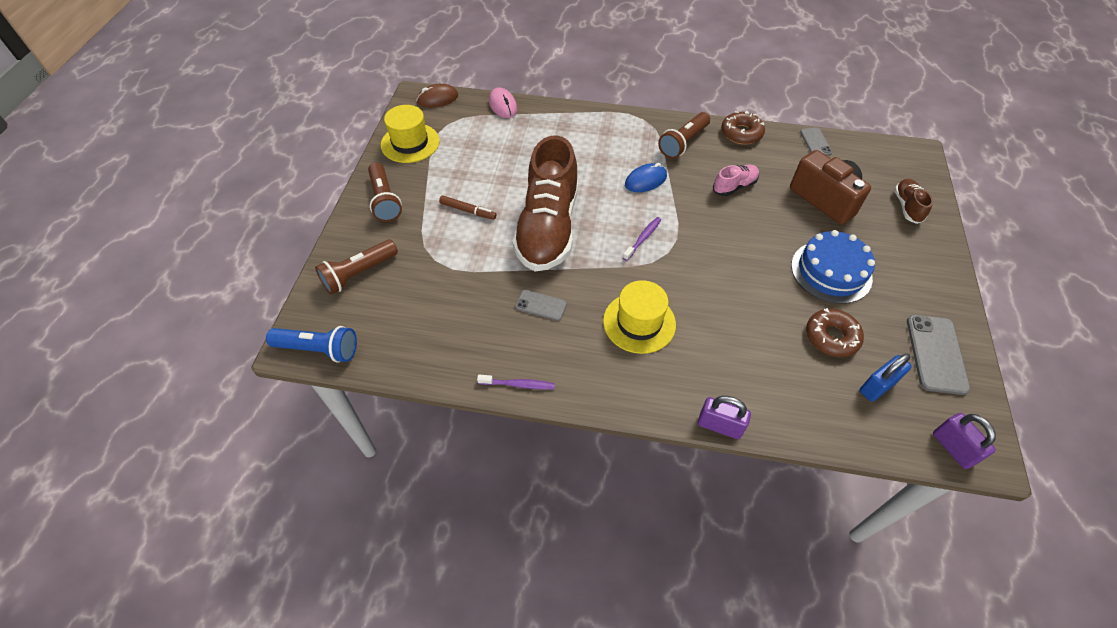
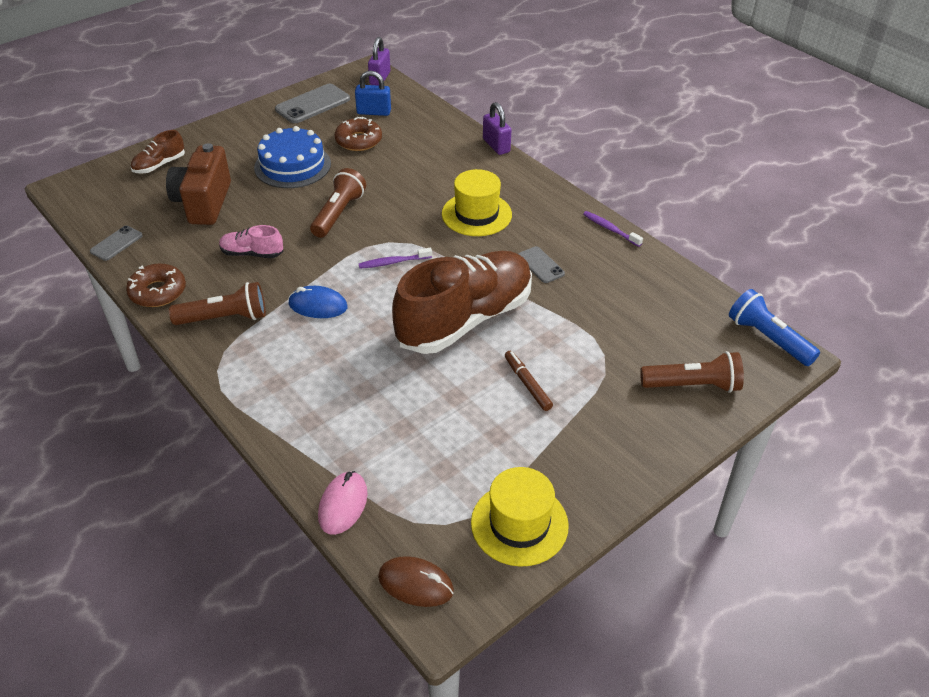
camera: 140 degrees left, 10 degrees down
brown flashlight [368,162,402,222] -> brown flashlight moved to [310,168,366,238]

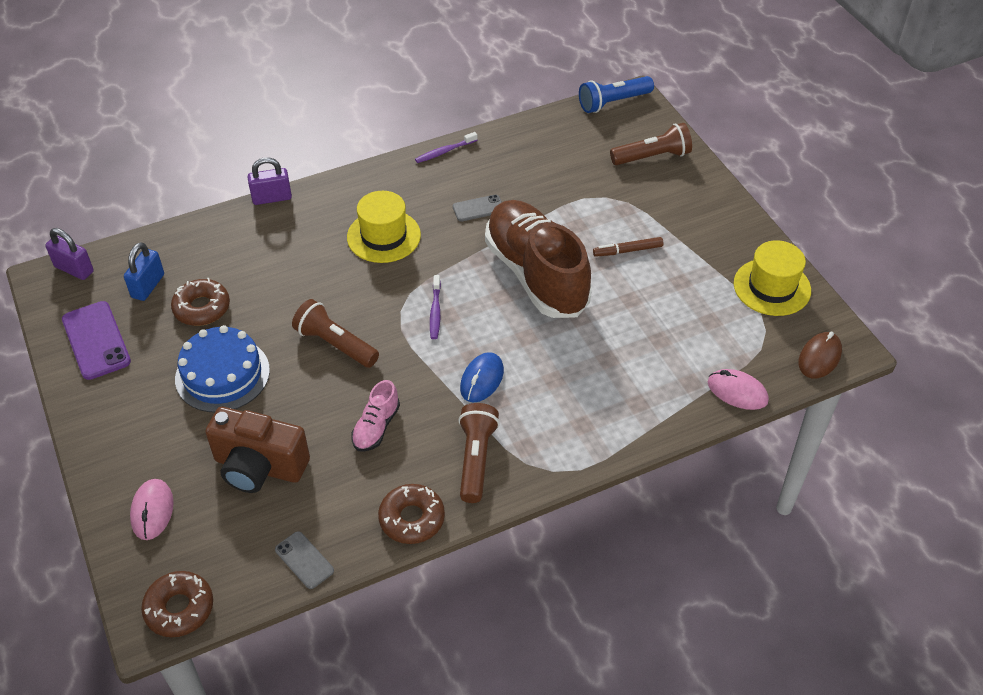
camera: 75 degrees left, 5 degrees up
brown shoe [131,130,185,173] -> pink mouse [130,479,174,540]
grey phone [275,84,350,123] -> purple phone [62,301,131,380]
brown flashlight [640,351,744,393] -> brown flashlight turned 60 degrees clockwise [610,123,692,165]
none -> brown donut [141,571,213,637]

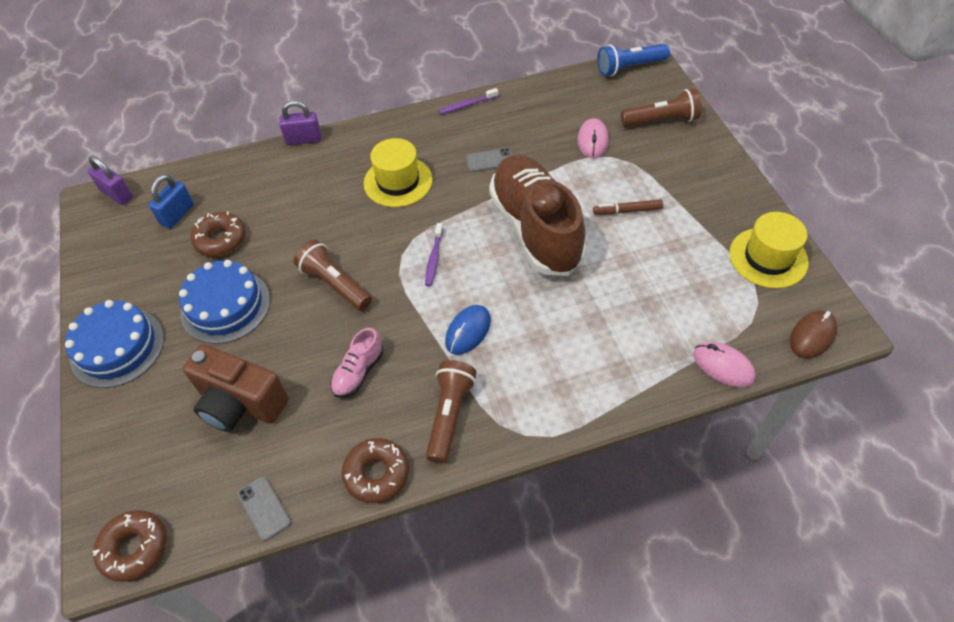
camera: 10 degrees right, 5 degrees up
purple phone [62,301,131,380] -> none
pink mouse [130,479,174,540] -> pink mouse moved to [577,118,609,159]
none -> blue cake [65,300,164,388]

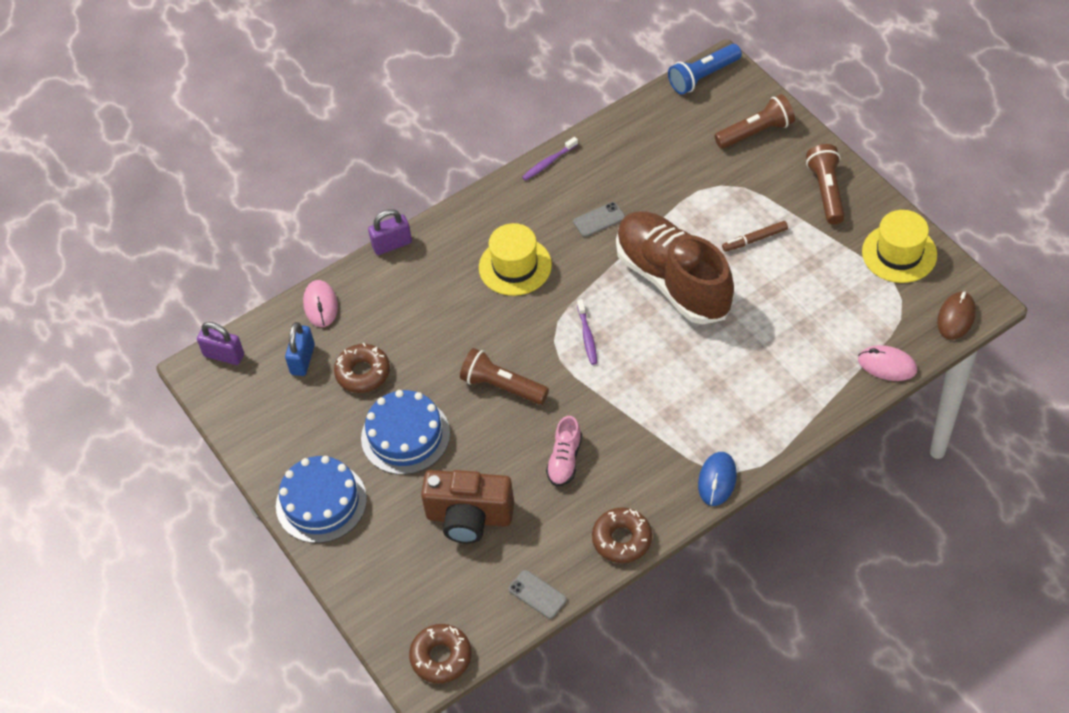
camera: 15 degrees left, 0 degrees up
brown flashlight [426,360,477,463] -> brown flashlight moved to [806,144,845,225]
blue mouse [445,305,491,355] -> blue mouse moved to [698,452,737,506]
pink mouse [577,118,609,159] -> pink mouse moved to [303,280,338,327]

